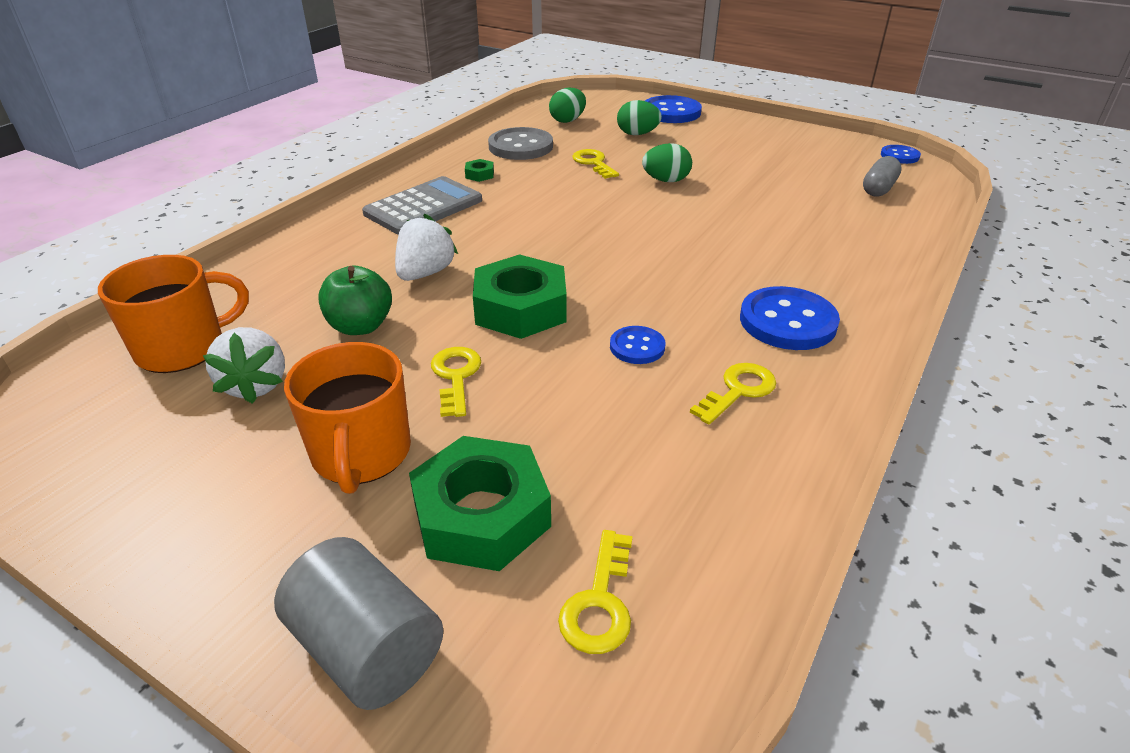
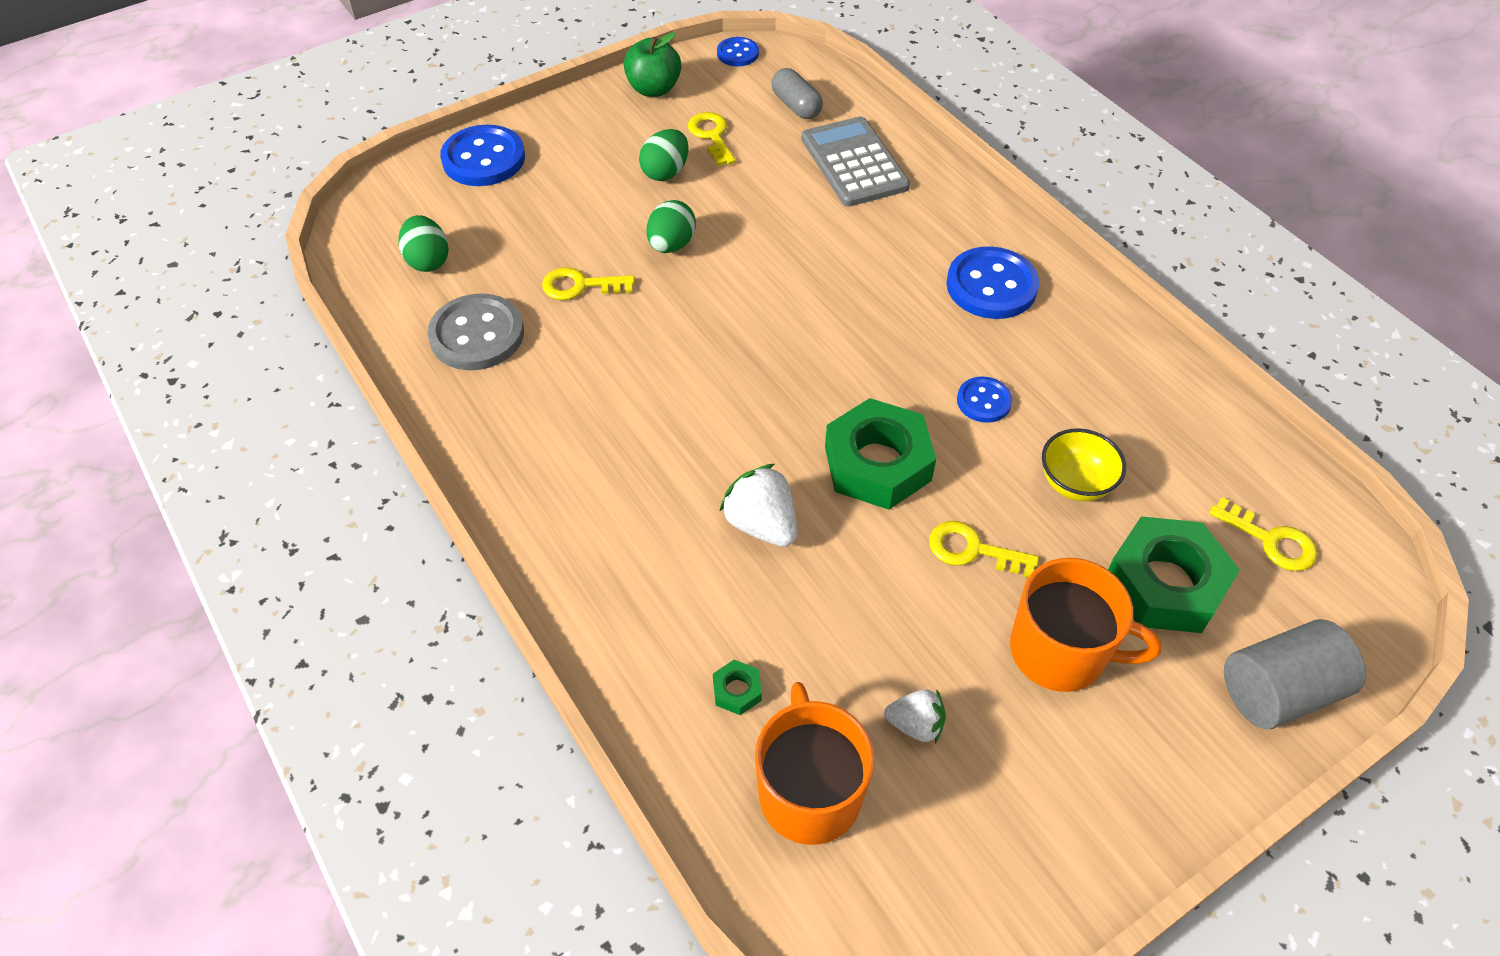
camera: 65 degrees left, 15 degrees up
white strawberry [203,327,285,404] -> white strawberry [884,689,946,743], size x0.65
green apple [318,266,392,335] -> green apple moved to [624,32,681,97]
grey calculator [362,176,482,235] -> grey calculator moved to [801,116,910,207]
green nut [465,159,494,182] -> green nut moved to [713,660,762,715]
green egg [617,100,662,135] -> green egg moved to [639,129,689,181]
yellow key [690,363,776,424] -> yellow key moved to [688,112,735,166]
none -> yellow bowl [1042,429,1126,501]

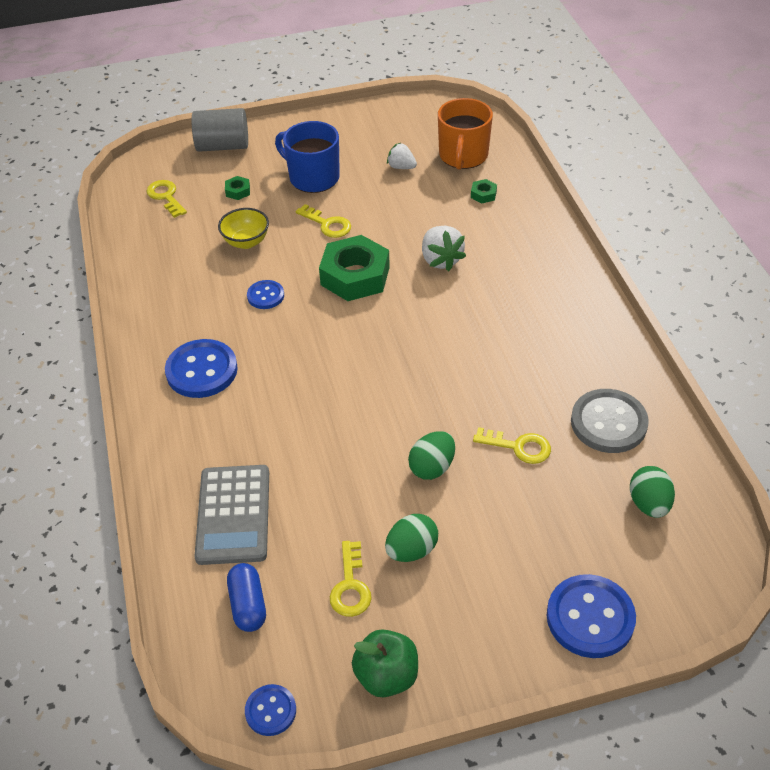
camera: 160 degrees left, 5 degrees down
grey capsule [771,68,823,119] -> blue capsule [227,563,266,632]
orange mug [1010,558,1162,692] -> blue mug [275,121,340,193]
green nut [1108,516,1240,633] -> green nut [225,176,250,200], size x0.41

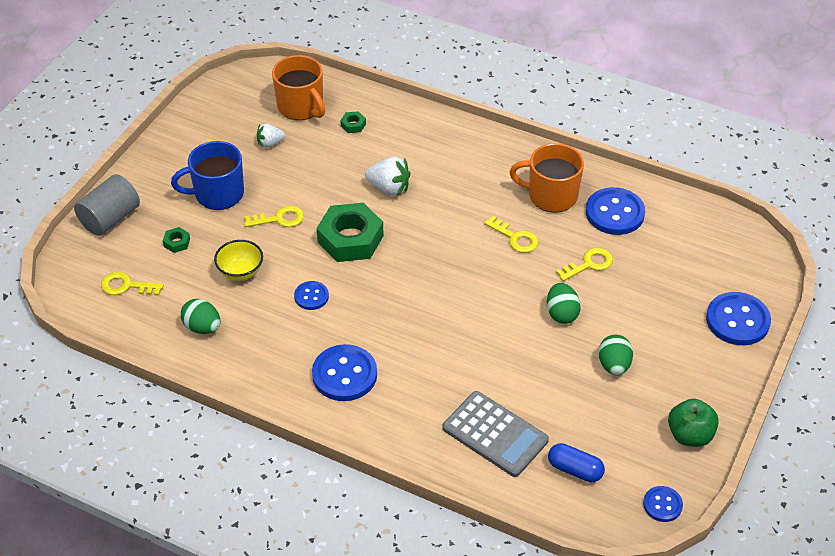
camera: 50 degrees left, 0 degrees up
yellow key [330,541,372,617] -> yellow key moved to [484,216,539,253]
grey button [571,389,649,453] -> blue button [586,187,645,235]
green egg [630,466,675,518] -> green egg moved to [181,299,220,334]
none -> orange mug [510,143,584,213]

